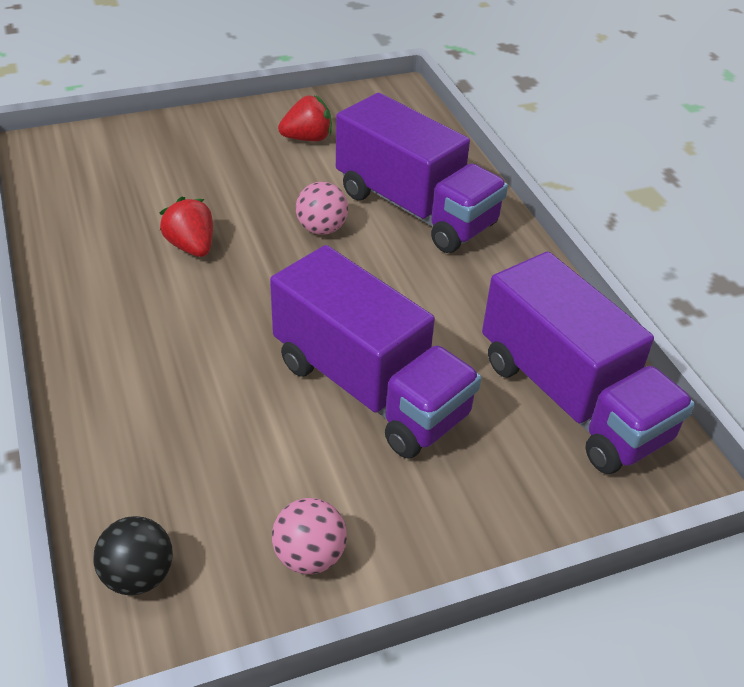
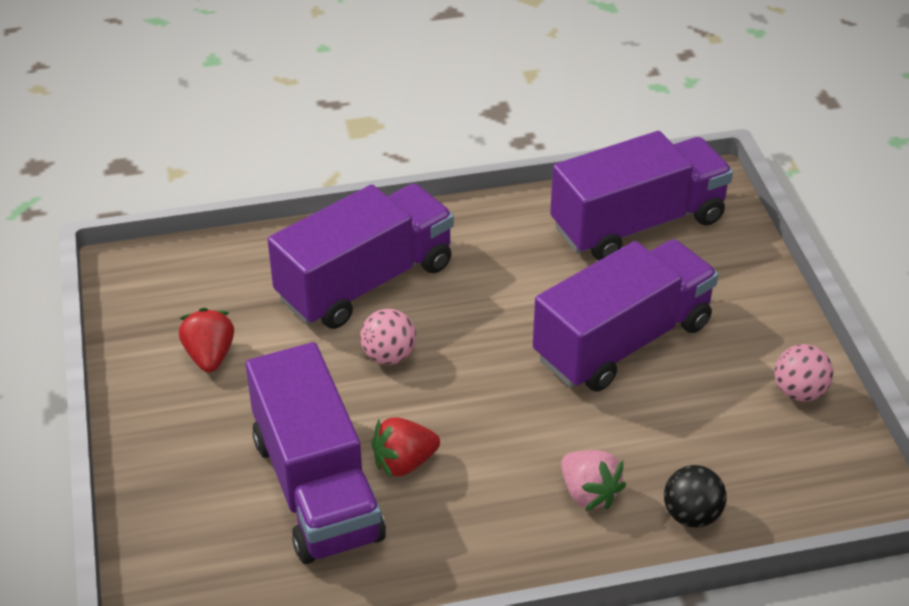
camera: 80 degrees left, 0 degrees up
black ball [93,516,173,595] -> black ball moved to [664,465,727,528]
none -> purple truck [246,342,386,564]
none -> pink strawberry [561,450,626,511]

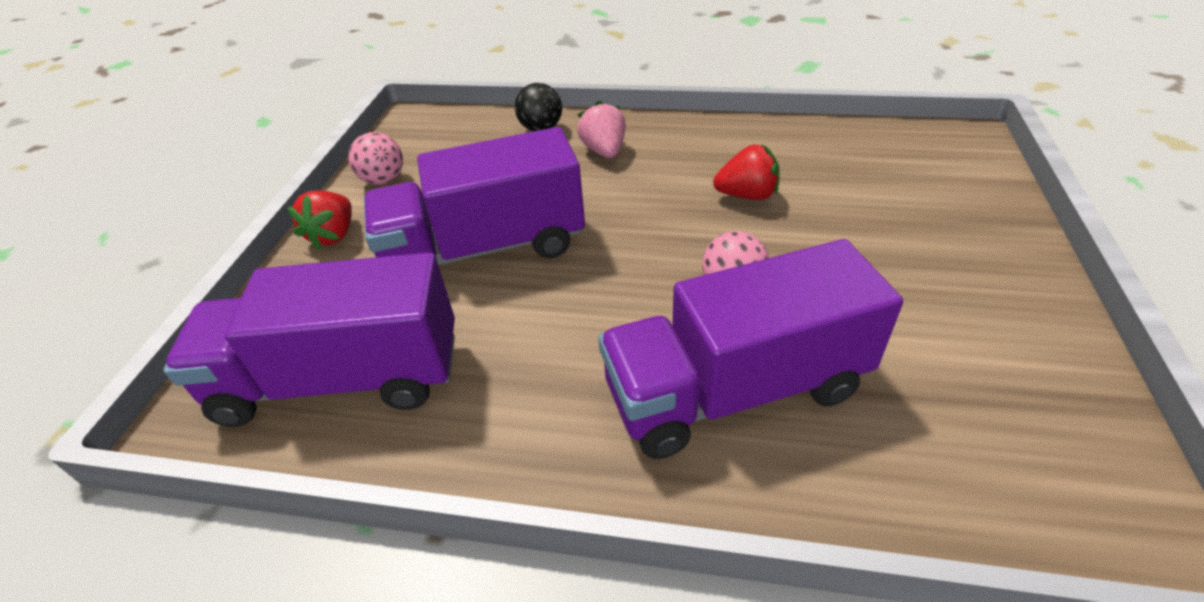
camera: 155 degrees left, 0 degrees up
red strawberry [179,308,234,372] -> red strawberry moved to [287,190,352,250]
purple truck [246,342,386,564] -> none

